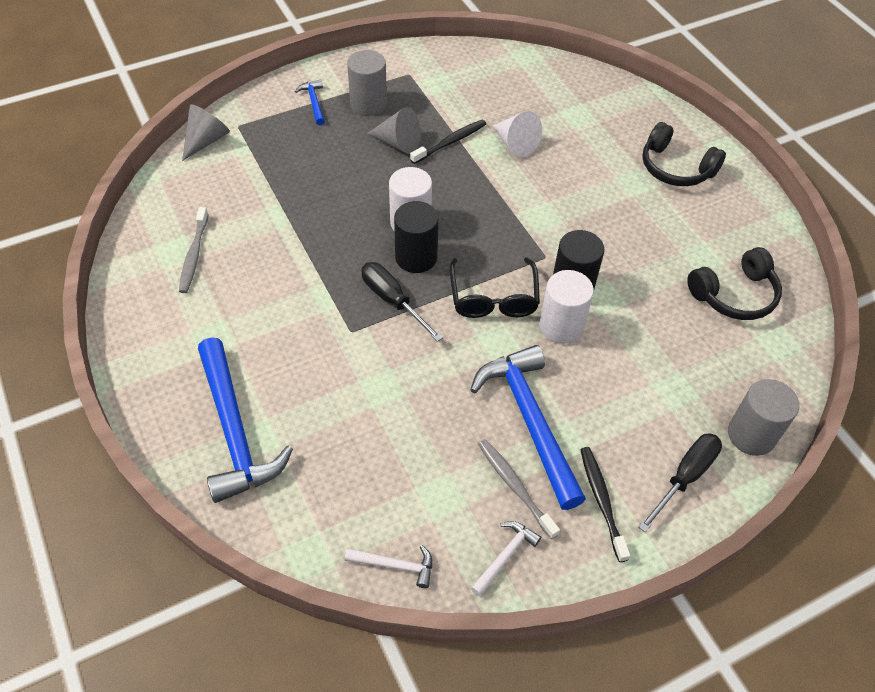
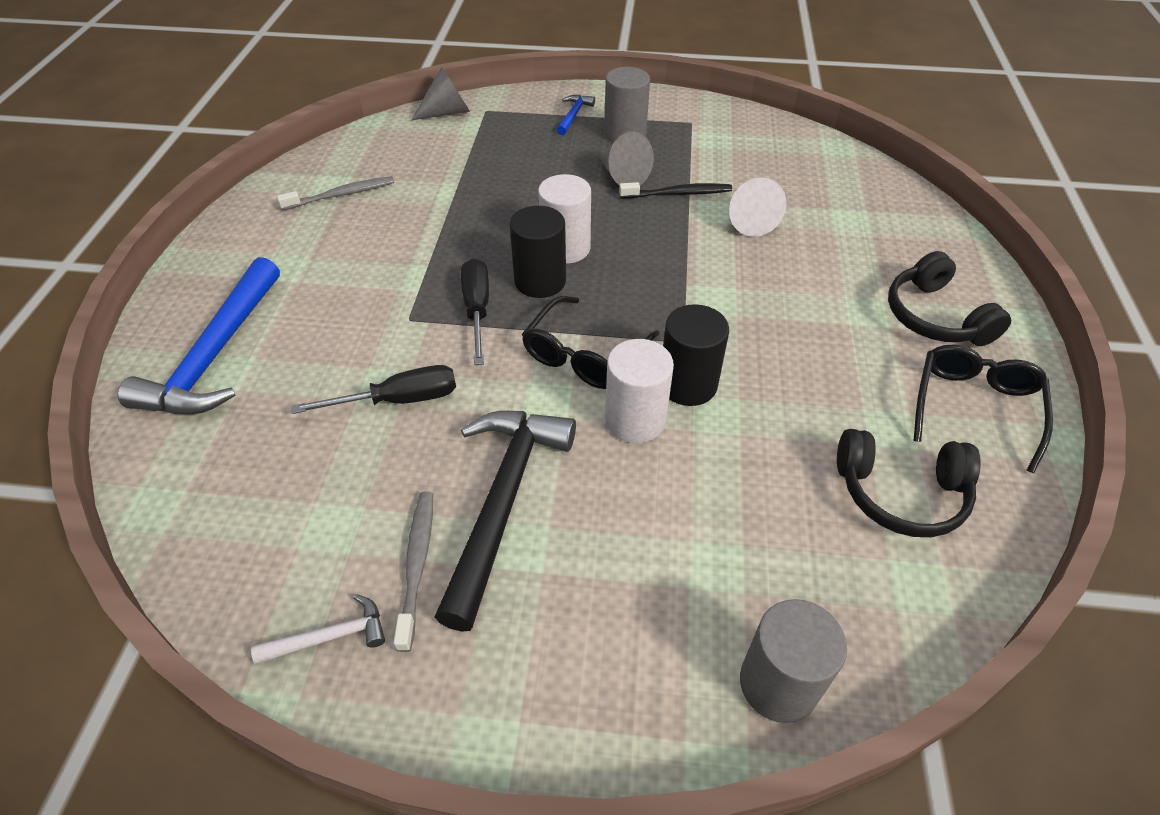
camera: 35 degrees right, 5 degrees down
grey toothbrush [179,207,209,293] -> grey toothbrush turned 150 degrees counterclockwise [277,176,394,210]
white hammer [345,545,432,588] -> none
blue hammer [470,345,586,510] -> black hammer [435,411,576,632]
black toothbrush [580,447,630,562] -> none
black screwdriver [638,433,722,532] -> black screwdriver moved to [292,365,456,414]
none -> black glasses [913,345,1053,473]

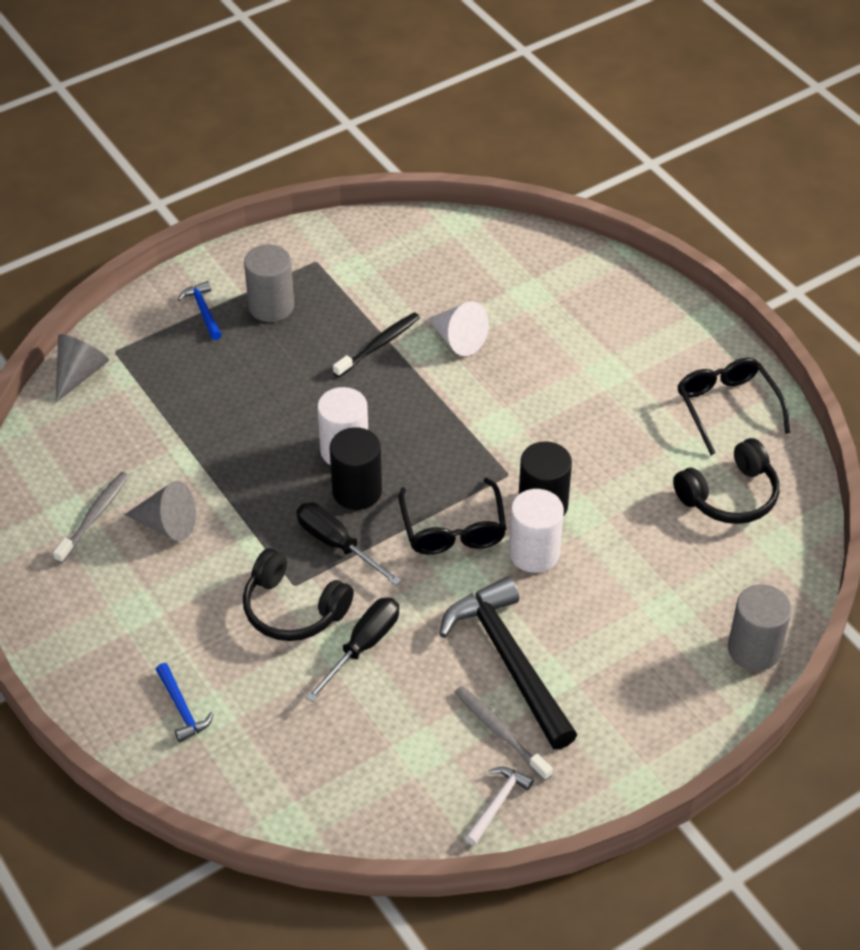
camera: 40 degrees left, 0 degrees up
blue hammer [118,257,280,414] -> blue hammer [156,663,214,742], size x0.45
grey cone [599,131,654,185] -> grey cone moved to [125,481,196,541]
black headphones [888,251,1011,346] -> black headphones moved to [243,548,354,641]

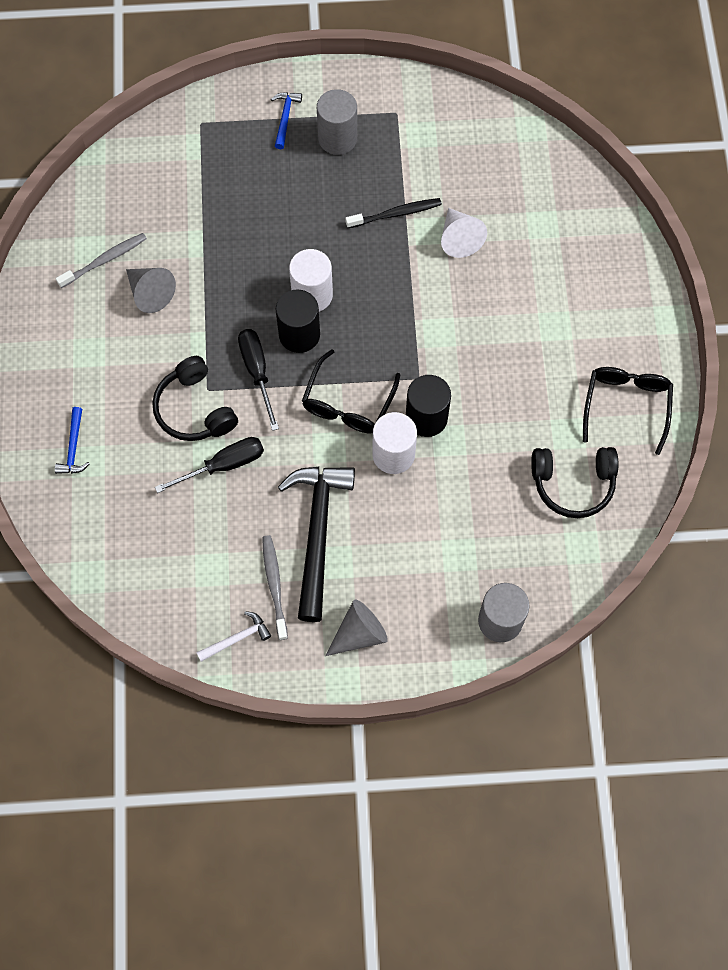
camera: 30 degrees right, 20 degrees up
grey cone [55,334,109,403] -> grey cone moved to [325,599,388,656]

